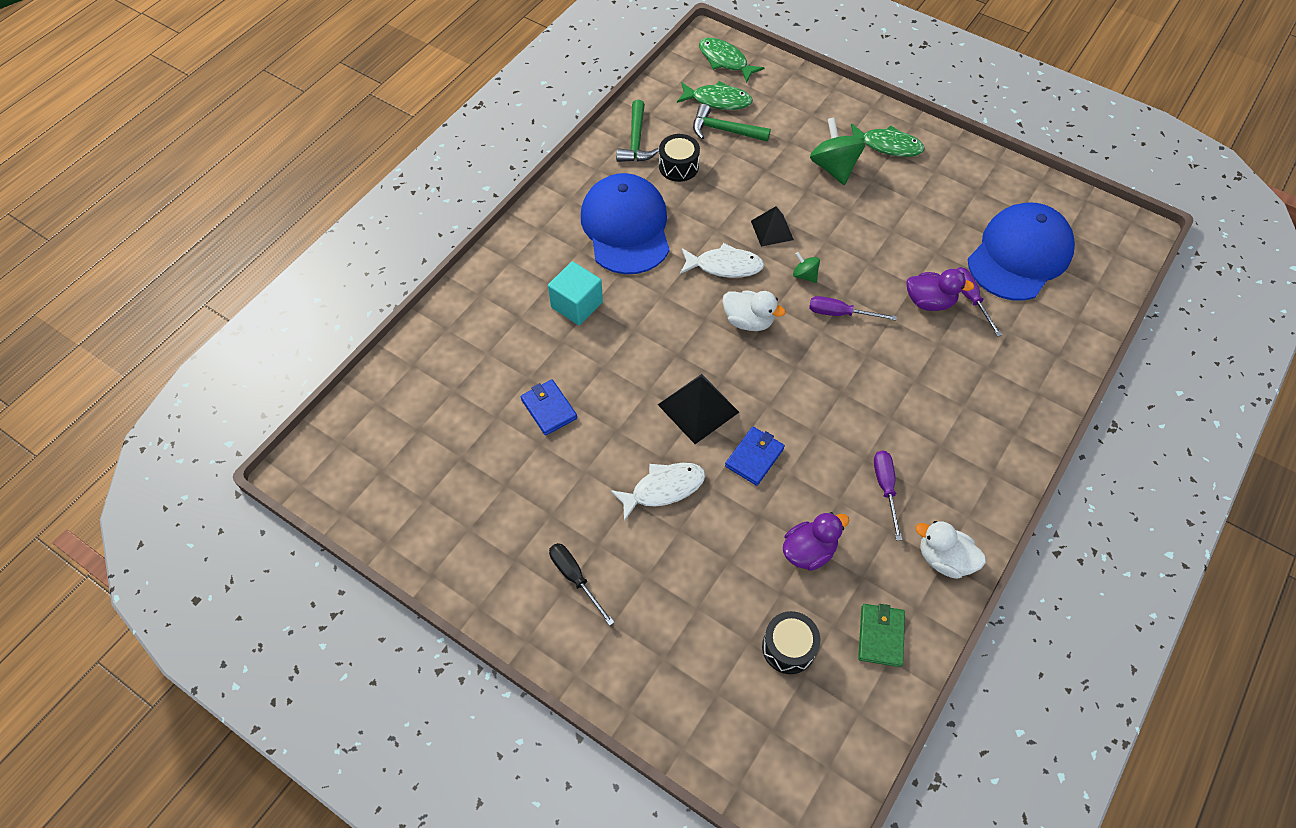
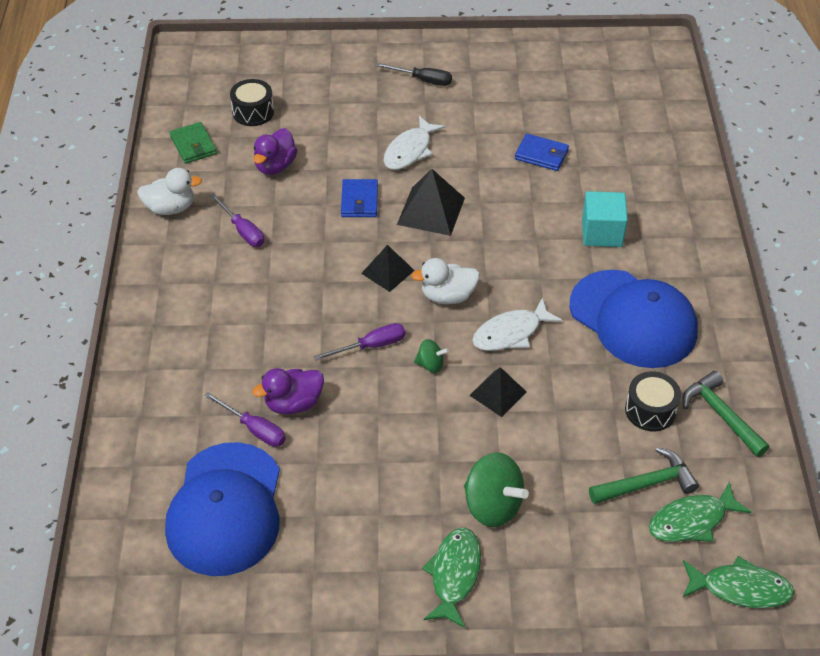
camera: 145 degrees right, 10 degrees down
green fish [851,123,925,157] -> green fish turned 120 degrees clockwise [422,528,481,628]
none -> black pyramid [361,245,415,292]

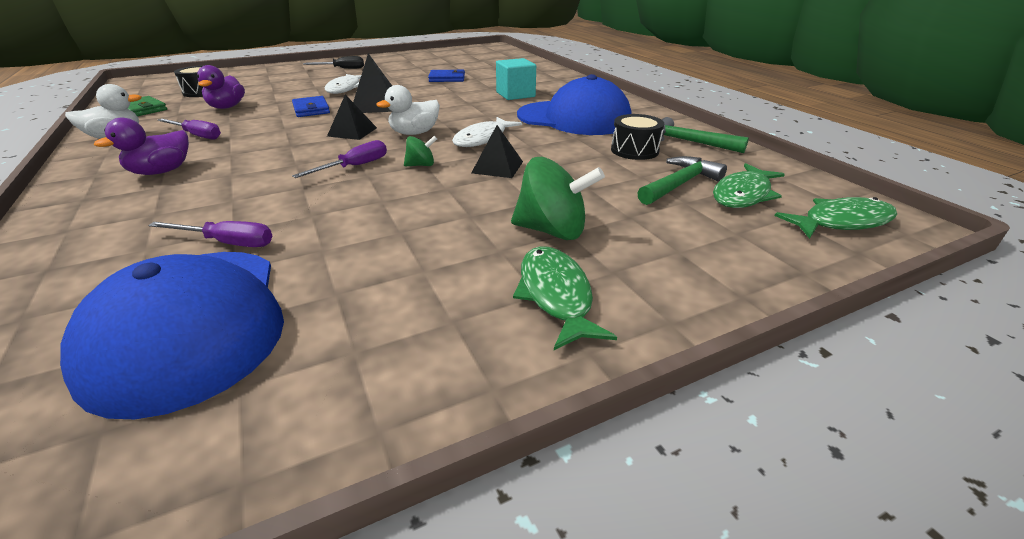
camera: 25 degrees left, 15 degrees down
purple duck [252,368,324,414] -> purple duck moved to [94,117,189,175]

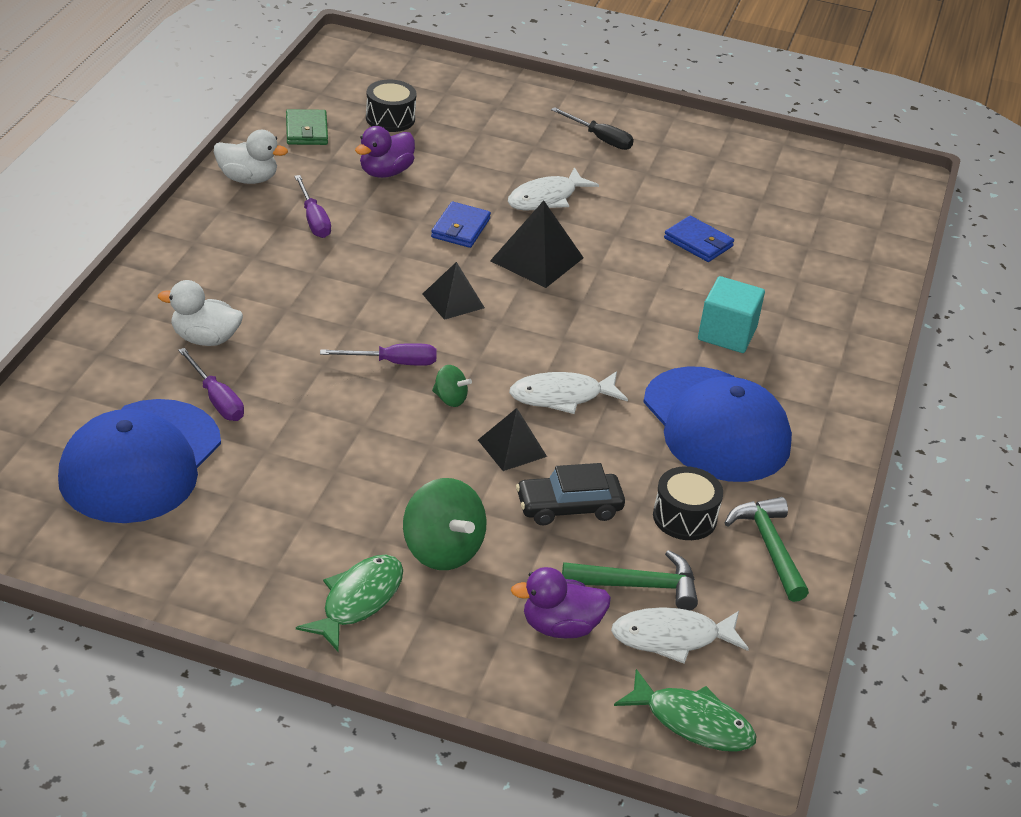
camera: 40 degrees right, 5 degrees up
purple duck [94,117,189,175] -> purple duck moved to [510,567,611,638]
white duck [376,85,440,135] -> white duck moved to [158,280,243,346]
green fish [713,163,785,208] -> white fish [611,607,749,664]
none -> black car [516,463,625,525]

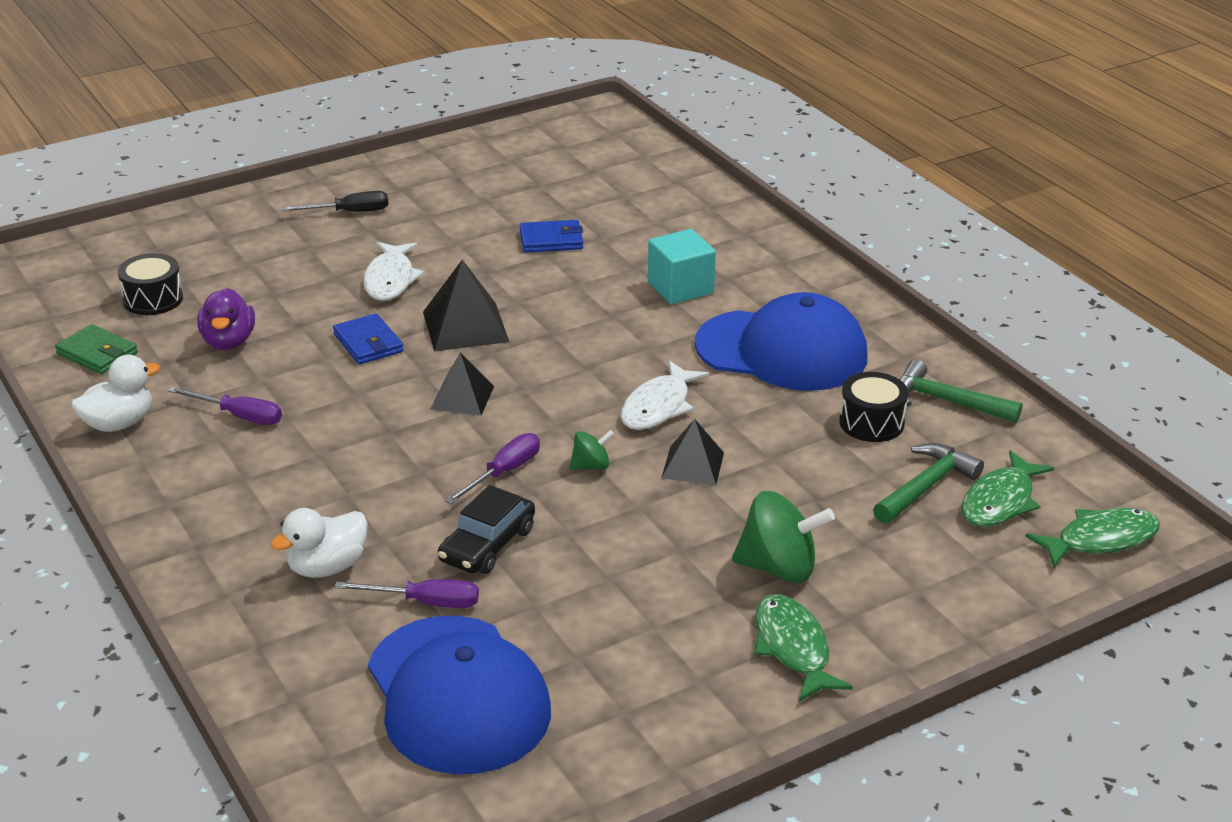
camera: 45 degrees left, 5 degrees down
purple duck [510,567,611,638] -> none
black car [516,463,625,525] -> black car moved to [438,485,535,574]
white fish [611,607,749,664] -> green fish [962,450,1054,527]

